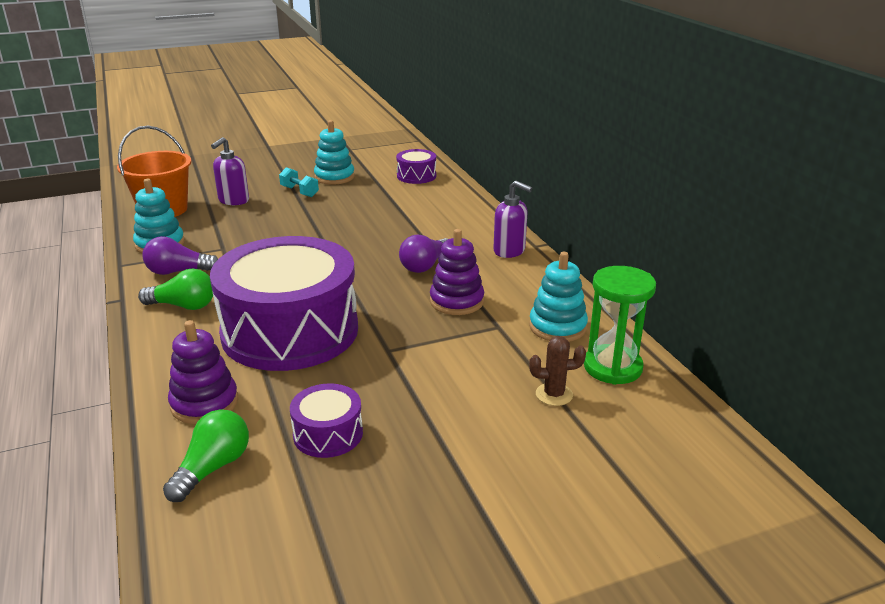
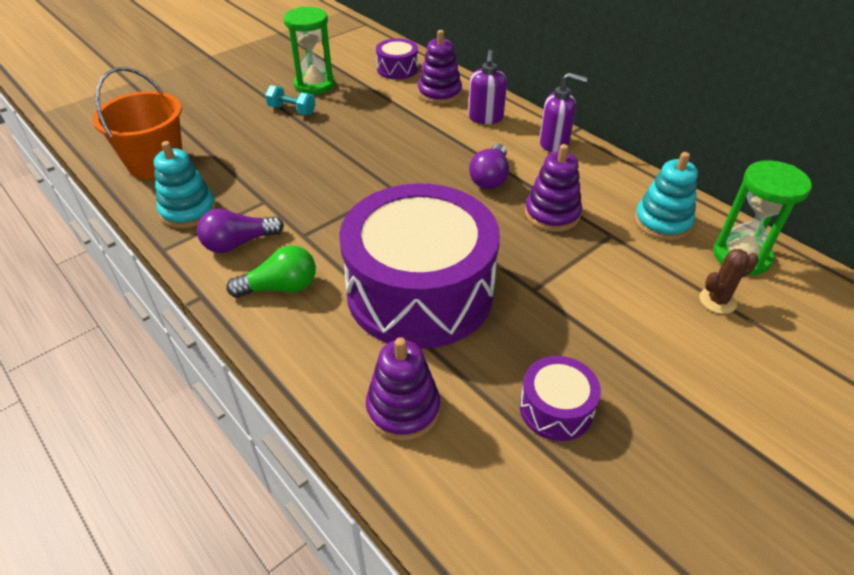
camera: 20 degrees left, 15 degrees up
green light bulb [163,409,249,502] -> none
purple soap dispenser [211,137,249,205] -> purple soap dispenser moved to [468,50,507,124]
turquoise stacking toy [314,120,355,185] -> green hourglass [284,6,335,95]
none -> purple stacking toy [418,30,462,104]

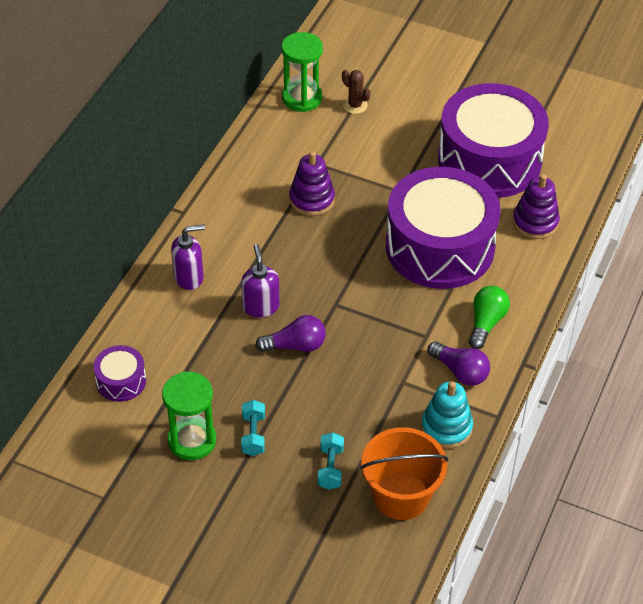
camera: 115 degrees left, 5 degrees up
green light bulb [226,246,316,298] -> green light bulb turned 60 degrees clockwise [469,286,510,349]
purple stacking toy [418,30,462,104] -> none
purple light bulb [469,144,509,189] -> purple light bulb moved to [255,315,326,352]
purple drum [520,356,601,441] -> purple drum [438,83,549,198], size x2.36
purple soap dispenser [539,73,588,152] -> purple soap dispenser moved to [241,244,280,318]
turquoise stacking toy [634,152,698,240] -> none
none -> turquoise dumbbell [318,432,344,490]

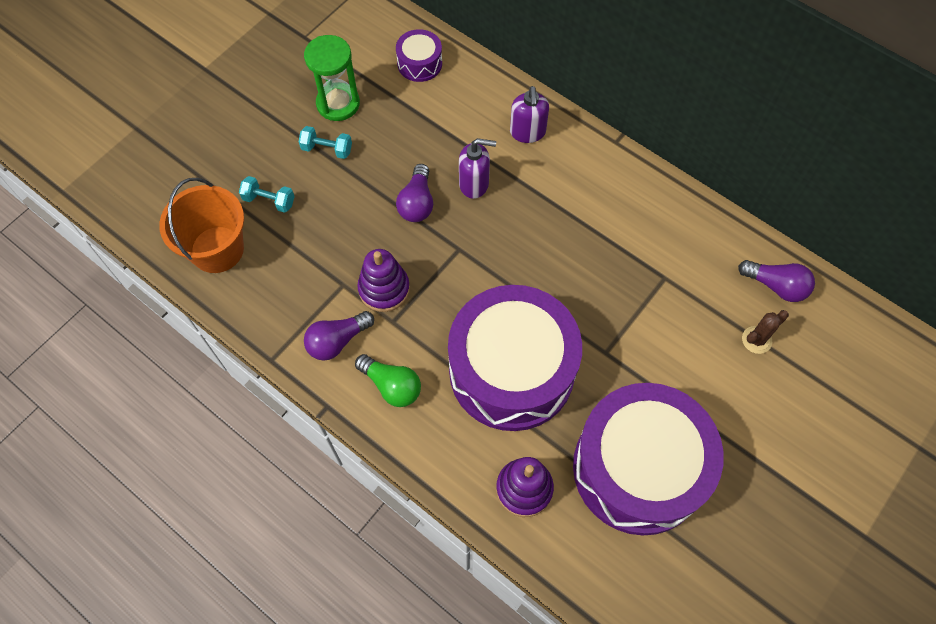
camera: 105 degrees right, 15 degrees up
green hourglass [281,32,323,112] -> purple light bulb [738,260,815,302]
purple stacking toy [289,151,335,216] -> purple stacking toy moved to [357,249,410,312]
turquoise stacking toy [421,381,473,449] -> none

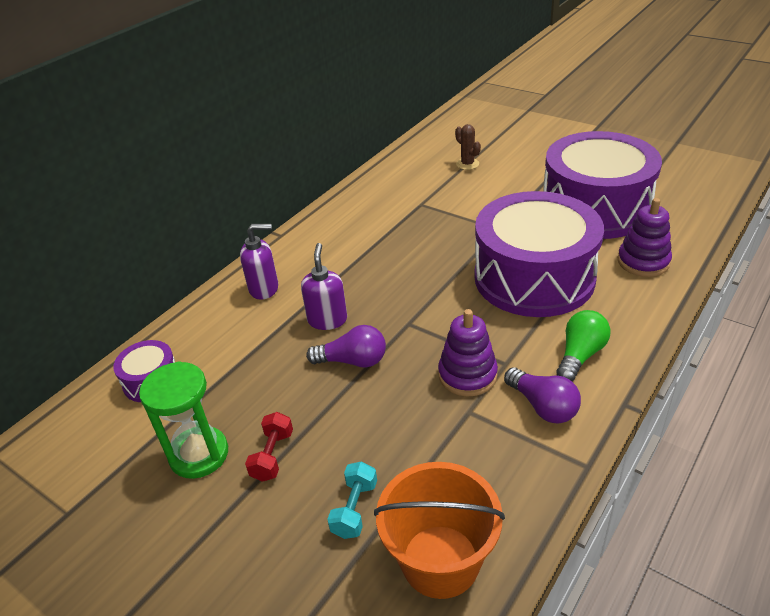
camera: 90 degrees left, 25 degrees down
turquoise dumbbell [299,126,352,159] -> red dumbbell [245,412,293,482]
purple light bulb [738,260,815,302] -> none

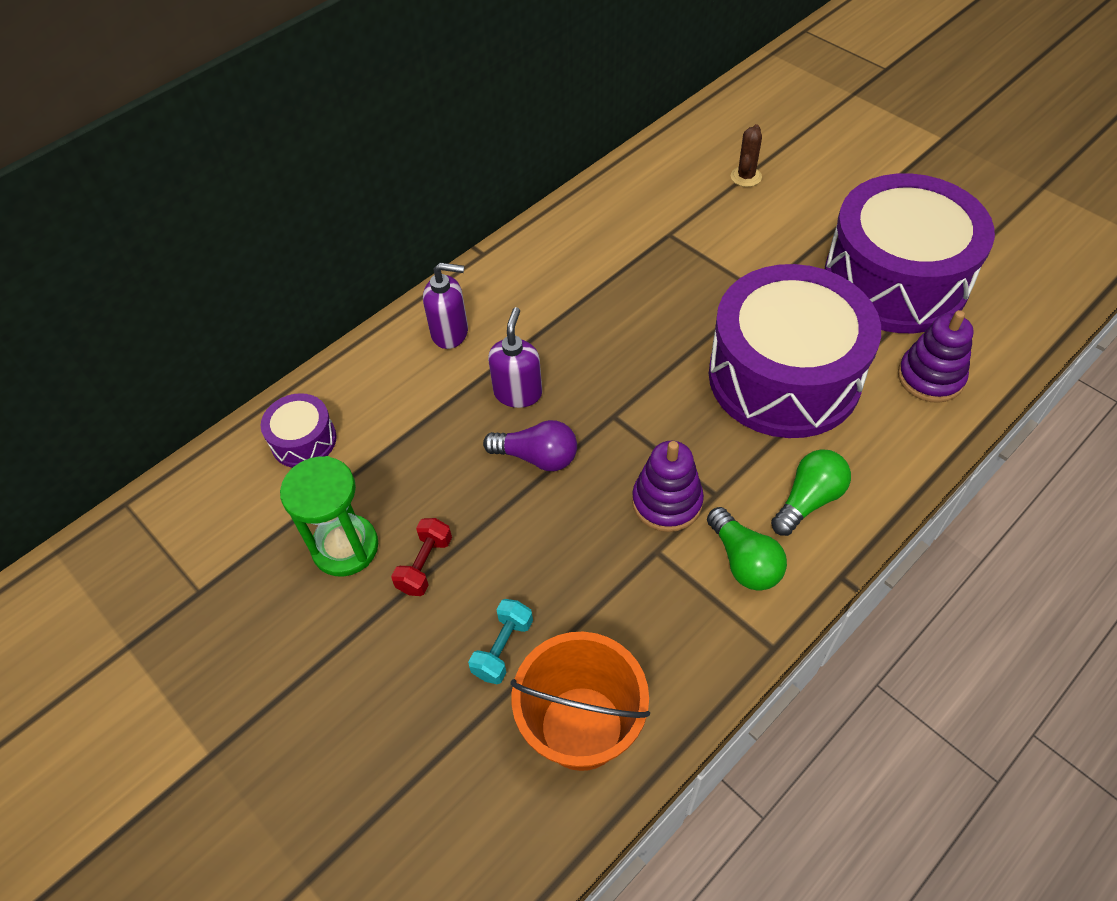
camera: 10 degrees right, 15 degrees up
brown cactus [455,124,481,170] -> brown cactus turned 45 degrees clockwise [731,124,762,187]
purple light bulb [504,367,581,423] -> green light bulb [707,507,787,591]

